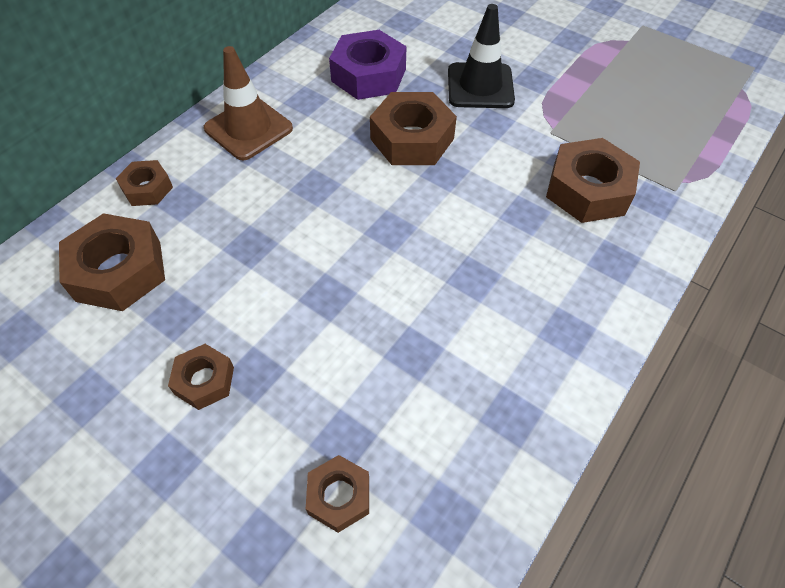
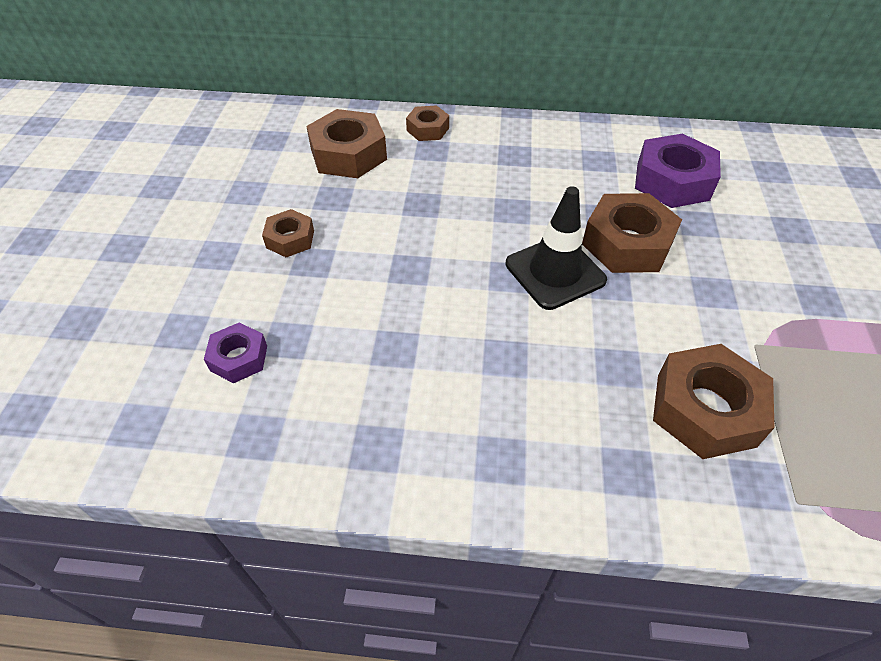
camera: 60 degrees right, 5 degrees down
brown traffic cone [204,46,293,160] -> none
brown nut [306,455,369,533] -> purple nut [204,322,267,383]
black traffic cone [448,4,515,108] -> black traffic cone moved to [506,186,607,310]

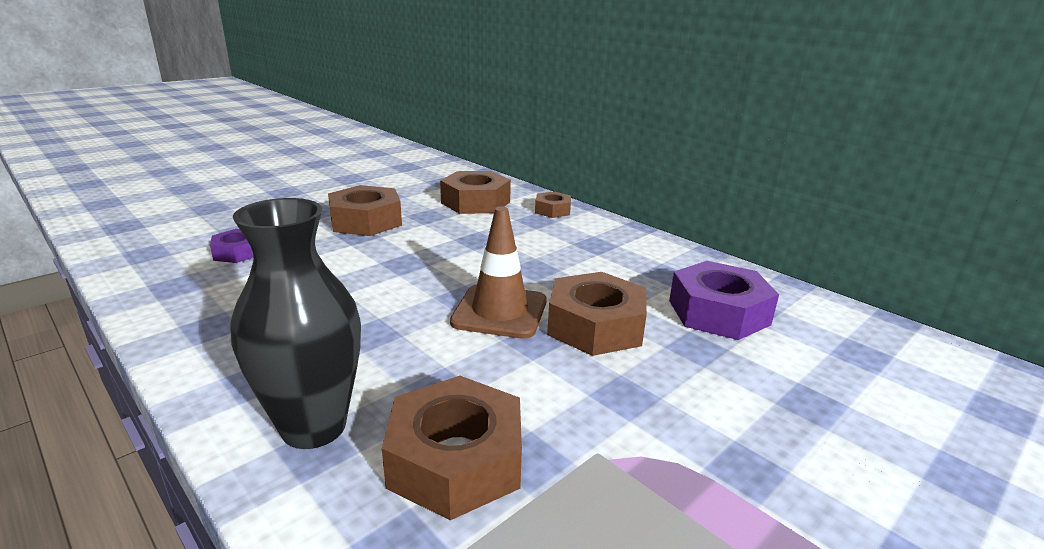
camera: 40 degrees right, 25 degrees down
brown nut [262,209,314,257] -> brown nut [328,185,402,236], size x1.78
black traffic cone [506,186,607,310] -> brown traffic cone [450,206,547,339]
none -> black vase [230,198,361,449]

